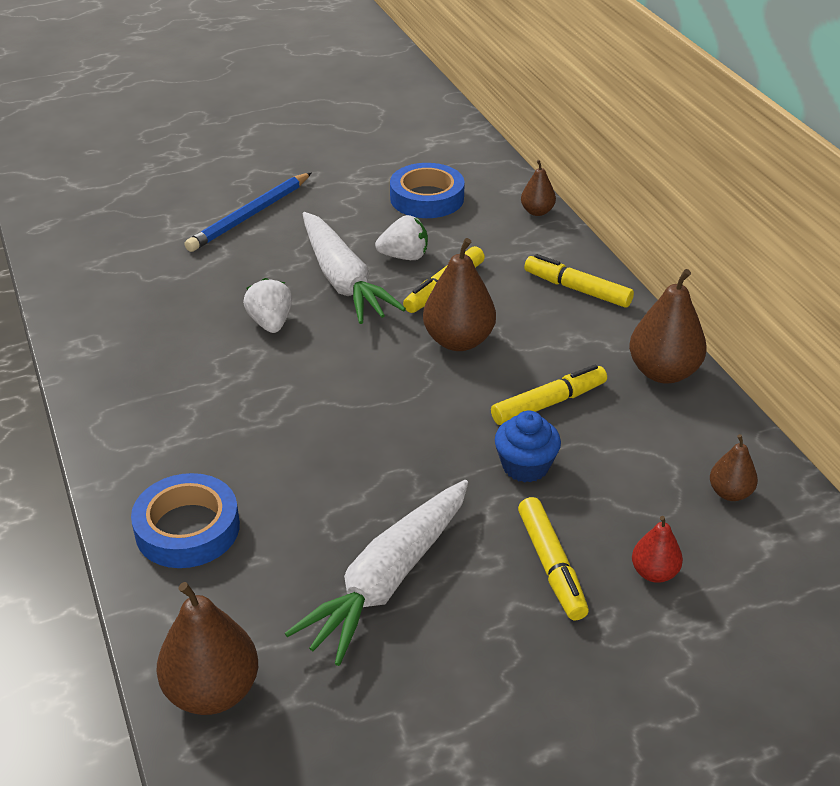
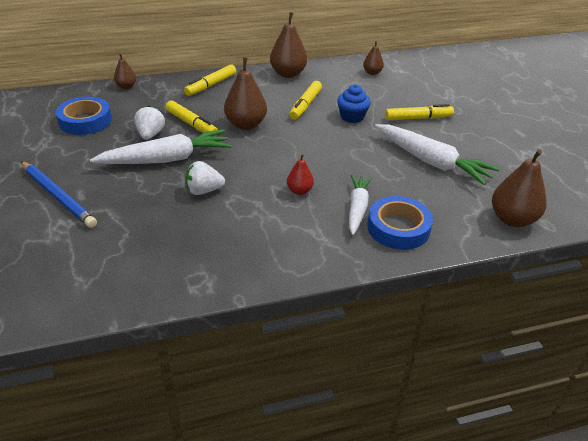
camera: 85 degrees left, 0 degrees up
yellow marker [491,364,607,425] -> yellow marker turned 135 degrees counterclockwise [289,81,322,120]
red pear [632,516,683,583] -> red pear moved to [287,154,314,195]
none -> white carrot [349,175,372,235]

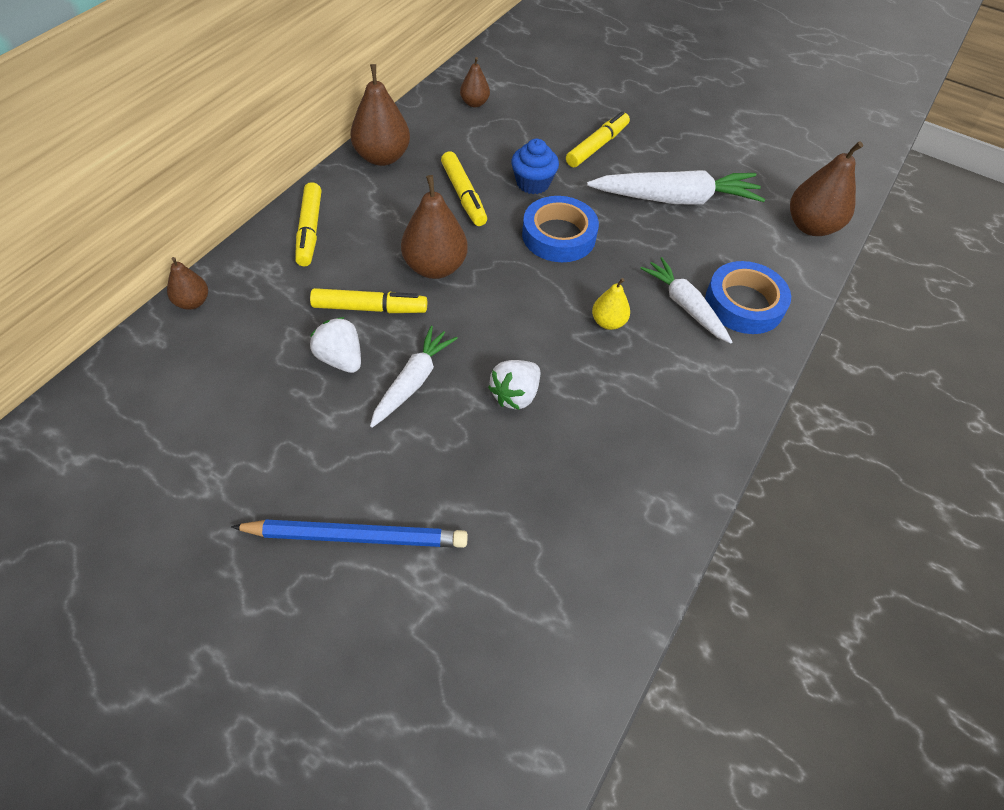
camera: 45 degrees left, 15 degrees up
blue tape [56,97,112,135] -> blue tape moved to [522,196,599,262]
white carrot [90,129,232,164] -> white carrot [370,326,458,428], size x0.63
red pear [287,154,314,195] -> yellow pear [592,278,630,330]

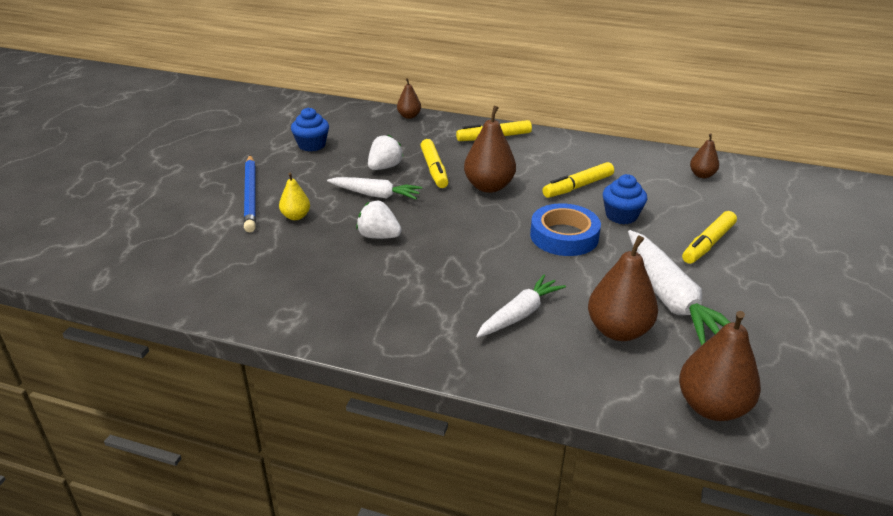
camera: 80 degrees right, 20 degrees down
brown pear [350,64,410,166] -> brown pear moved to [588,235,658,341]
yellow marker [566,111,630,167] -> yellow marker turned 105 degrees clockwise [682,211,737,264]
yellow pear [592,278,630,330] -> yellow pear moved to [279,173,310,220]
blue tape [705,261,791,334] -> none
none -> blue cupcake [291,107,329,152]

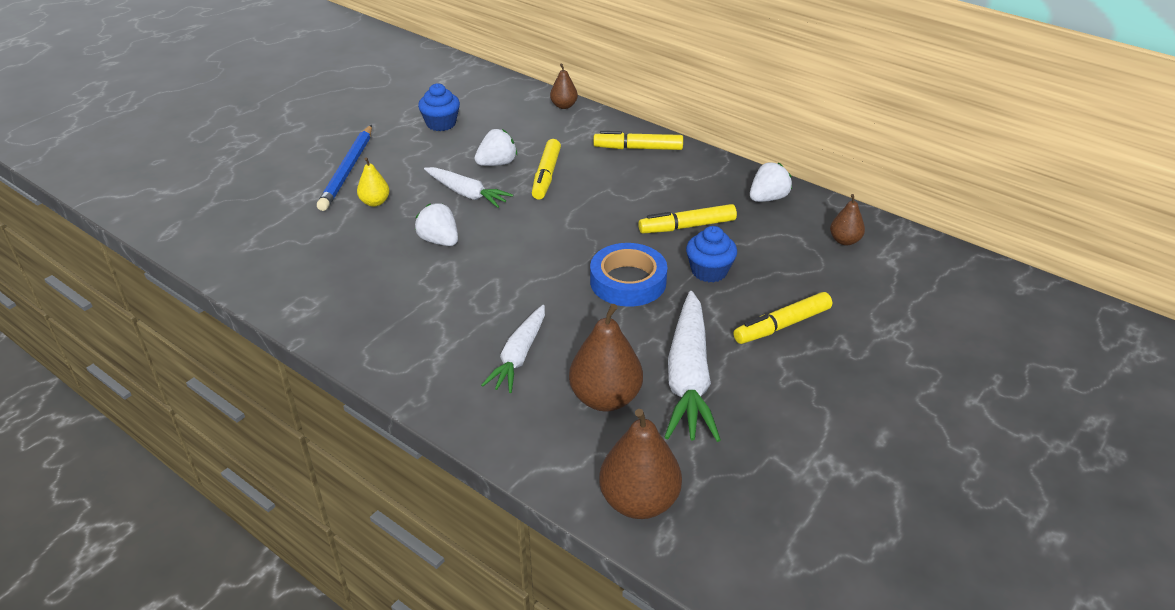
camera: 20 degrees right, 5 degrees up
brown pear [464,106,516,193] -> none
white carrot [476,275,566,337] -> white carrot turned 135 degrees clockwise [481,305,545,393]
none -> white strawberry [750,162,792,202]

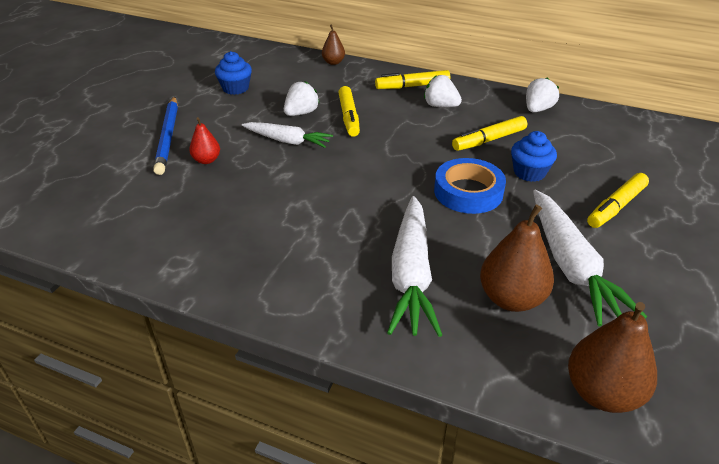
camera: 15 degrees left, 0 degrees up
yellow pear [357,157,390,207] -> red pear [189,117,220,164]
white strawberry [415,203,458,246] -> white strawberry moved to [424,75,462,107]
white carrot [481,305,545,393] -> white carrot [387,196,442,337], size x1.60
brown pear [830,194,865,246] -> none

